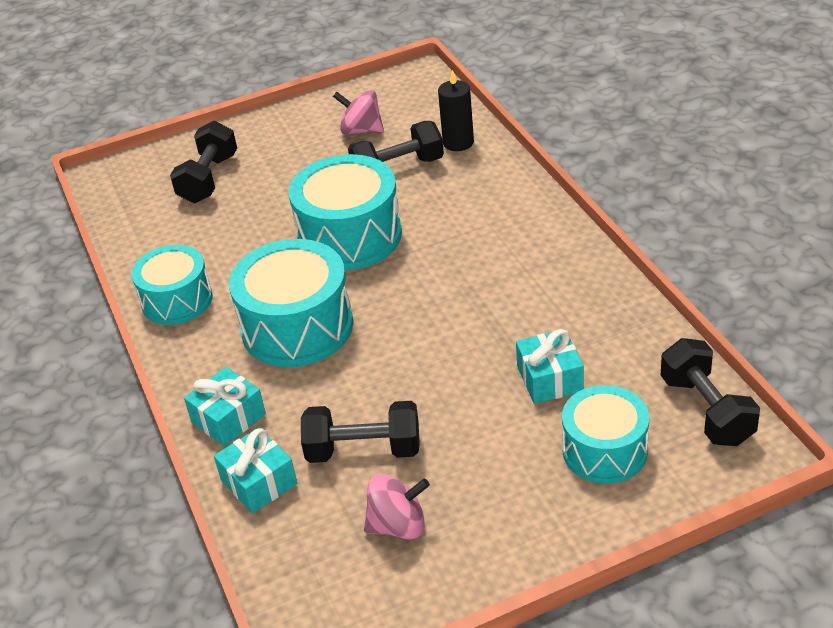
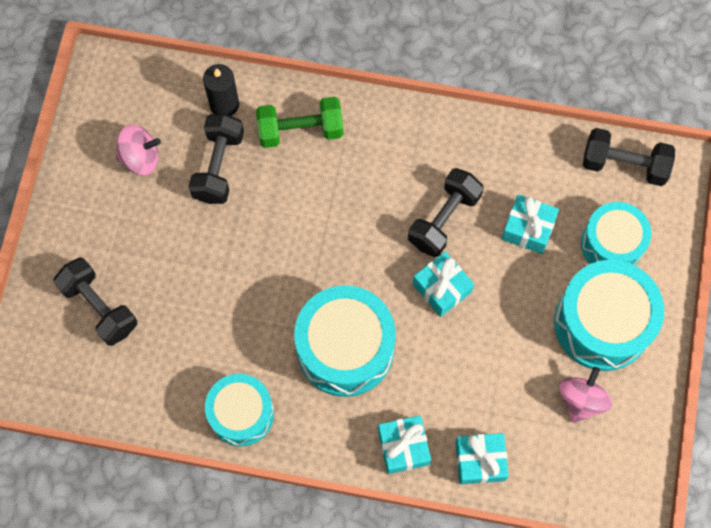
camera: 60 degrees left, 30 degrees up
turquoise drum [288,154,402,270] -> turquoise drum moved to [554,260,664,371]
black dumbbell [301,401,420,463] -> black dumbbell moved to [408,168,484,257]
pink spinning top [333,90,384,134] -> pink spinning top turned 150 degrees counterclockwise [116,125,161,175]
none -> green dumbbell [256,97,343,148]
none -> turquoise gift [413,251,474,317]

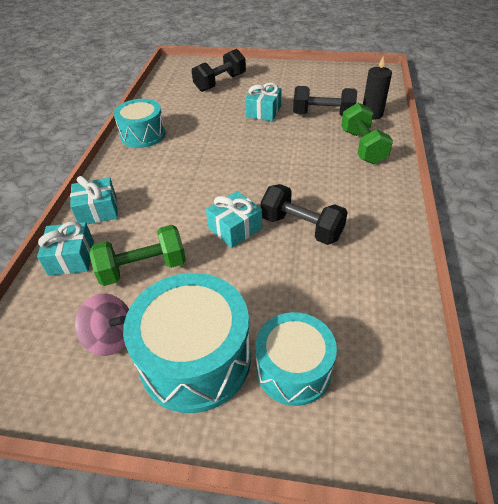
camera: 90 degrees right, 25 degrees down
pink spinning top [116,125,161,175] -> none
turquoise drum [294,285,396,397] -> none
turquoise gift [502,194,559,254] -> turquoise gift moved to [245,82,282,121]
black dumbbell [583,128,675,186] -> none
none -> green dumbbell [89,225,186,286]

